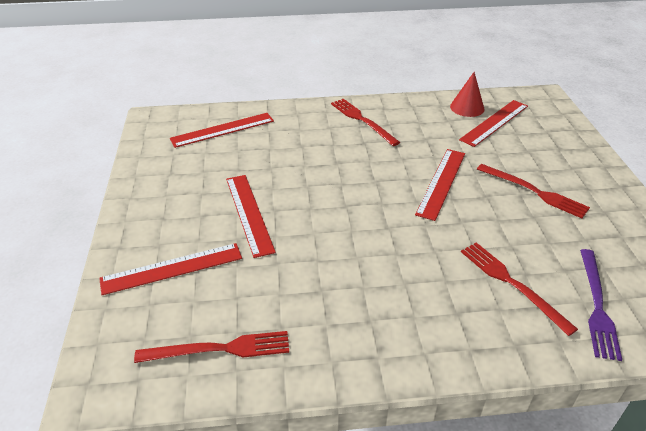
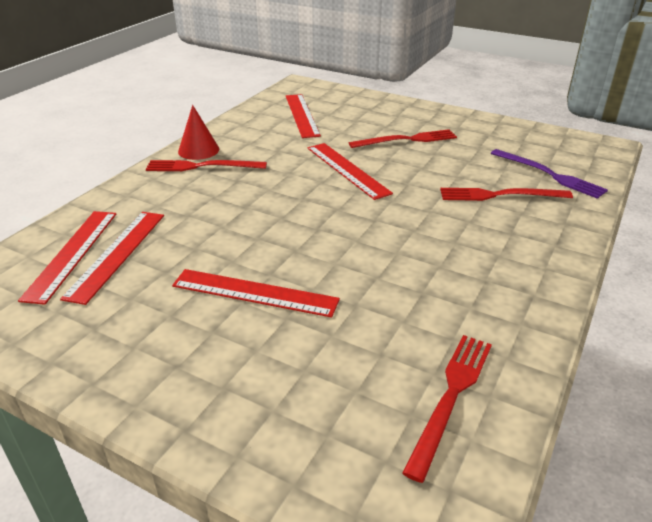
camera: 55 degrees left, 5 degrees down
red ruler [99,243,242,295] -> red ruler moved to [60,212,164,305]
red cone [450,72,485,117] -> red cone moved to [178,105,219,160]

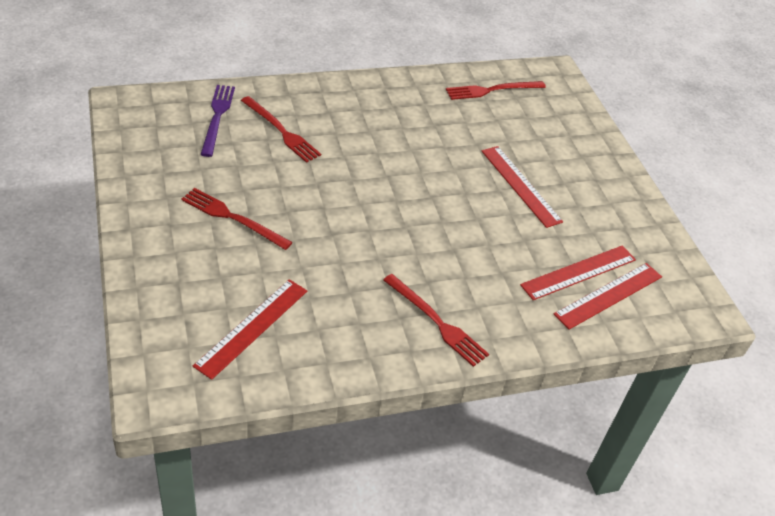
camera: 140 degrees left, 10 degrees up
red cone [178,105,219,160] -> none
red ruler [308,143,393,200] -> none

